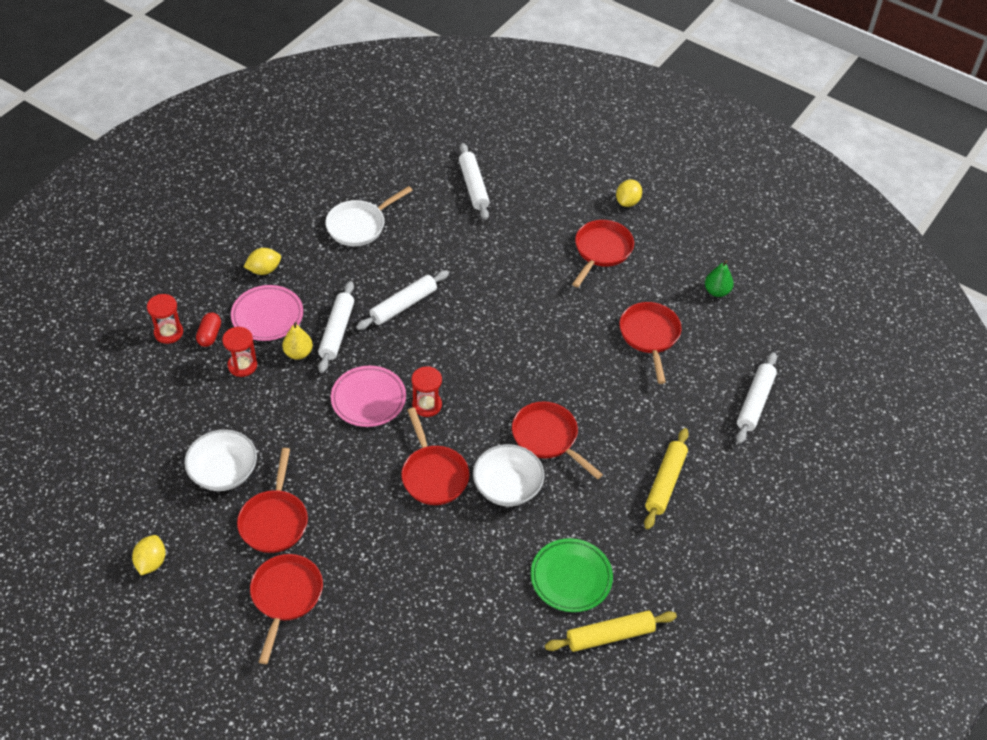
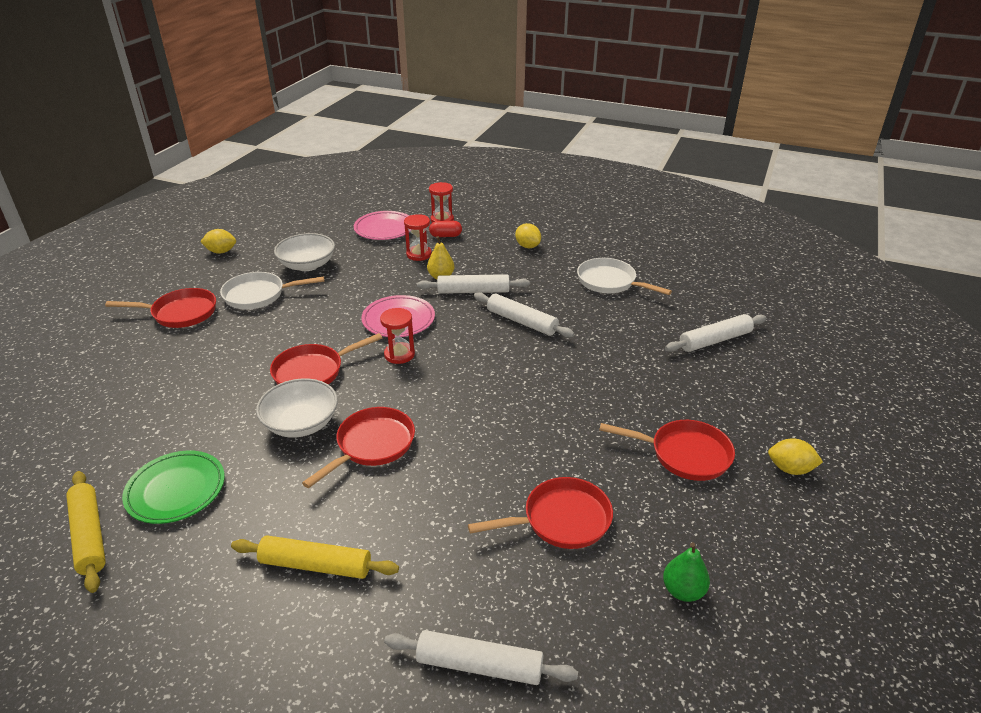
camera: 80 degrees right, 15 degrees down
pink plate [231,285,303,341] -> pink plate moved to [354,211,409,240]
red pan [237,448,308,553] -> white pan [220,272,324,309]

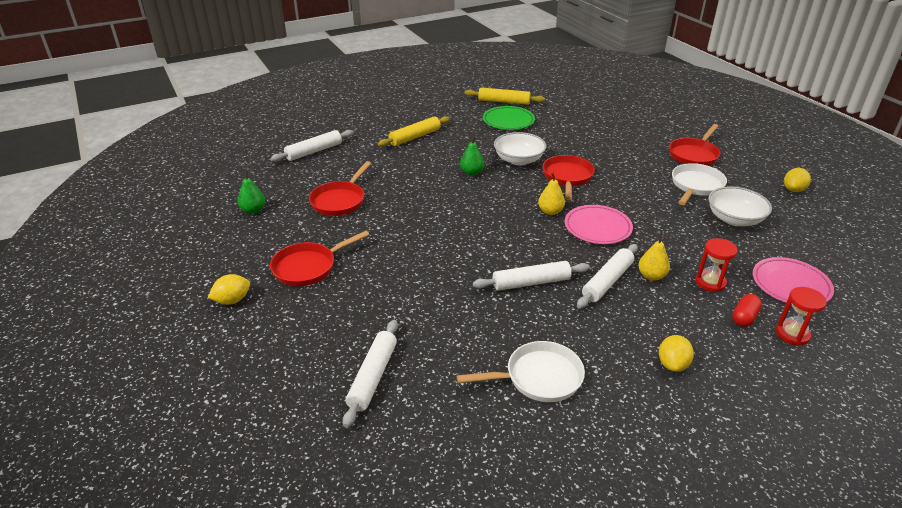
camera: 130 degrees right, 0 degrees up
red pan [302,407,415,488] -> green pear [460,136,484,176]
red hourglass [380,308,415,364] -> yellow pear [538,173,565,215]
yellow lemon [515,223,541,248] -> yellow lemon turned 75 degrees counterclockwise [659,335,694,372]

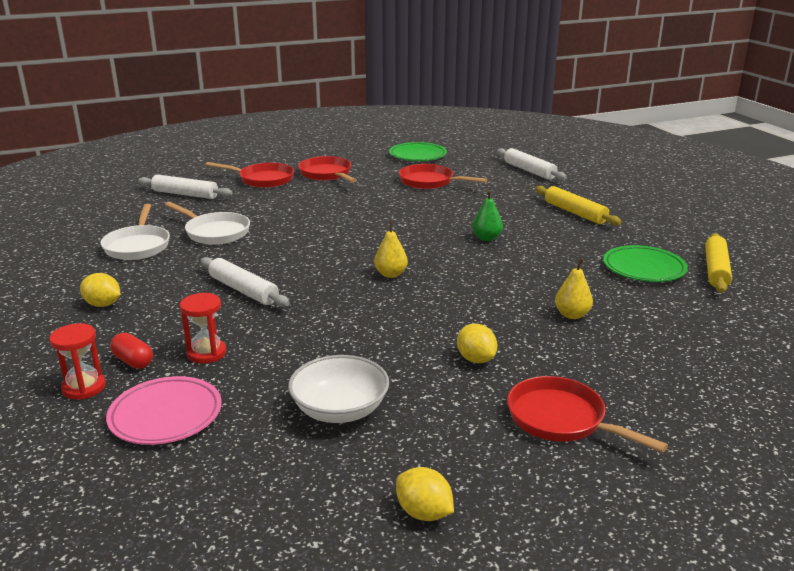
camera: 95 degrees right, 10 degrees down
yellow lemon [208,274,250,305] -> yellow lemon moved to [457,324,497,363]
green pear [238,171,265,214] -> green plate [389,142,447,161]
white rolling pin [473,261,590,291] -> none
white bowl [494,132,547,165] -> none
red pan [543,155,595,200] -> red pan moved to [206,162,294,188]
pink plate [565,205,633,244] -> none
yellow pear [638,233,670,281] -> yellow pear moved to [555,258,593,319]
white pan [672,163,727,205] -> white pan moved to [165,202,250,245]

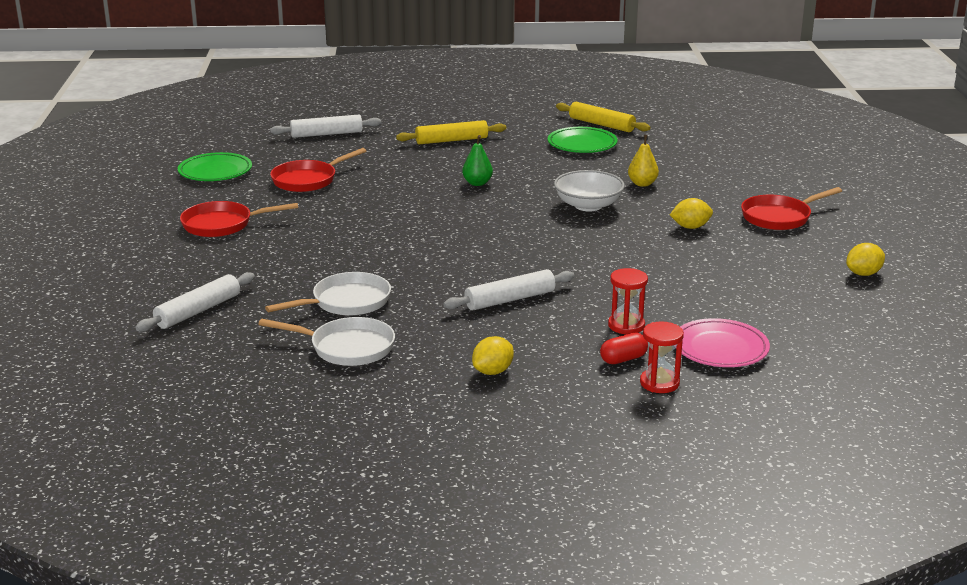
camera: 70 degrees left, 0 degrees up
red pan [206,162,294,188] -> none
white bowl [288,355,389,423] -> white bowl moved to [554,170,625,211]
yellow pear [374,221,408,278] -> none

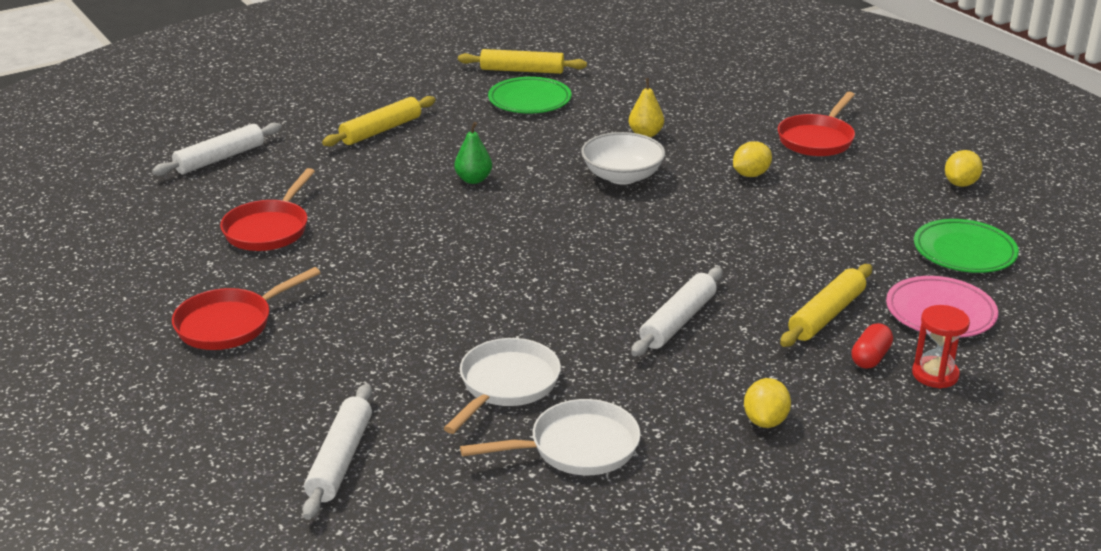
camera: 30 degrees left, 5 degrees up
green plate [178,152,252,181] -> green plate moved to [914,219,1019,273]
red hourglass [608,268,648,335] -> yellow rolling pin [780,264,872,347]

